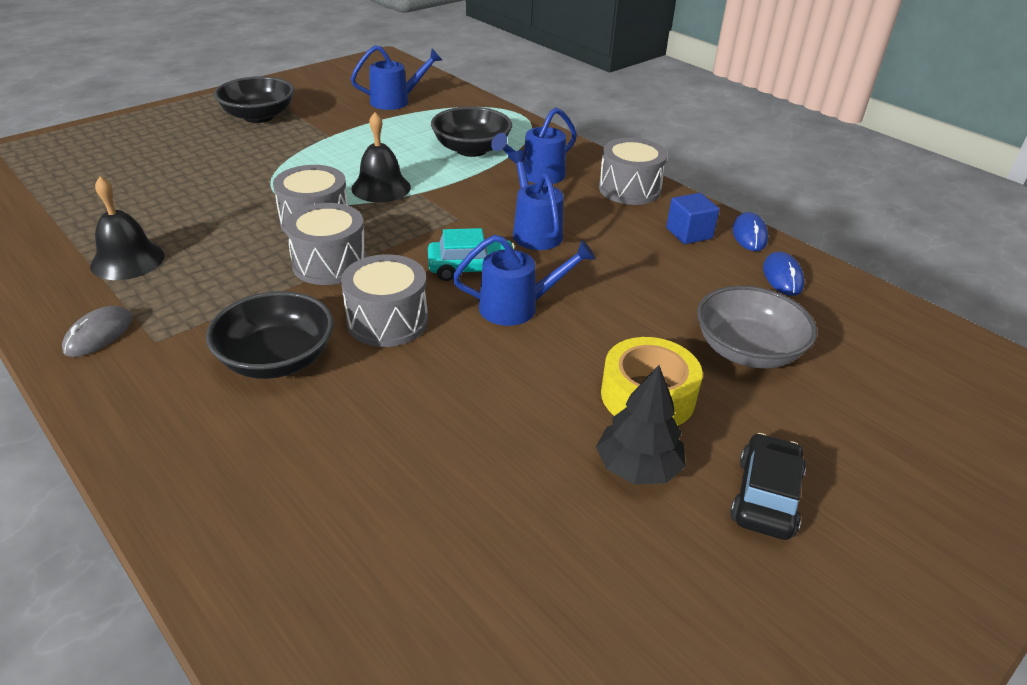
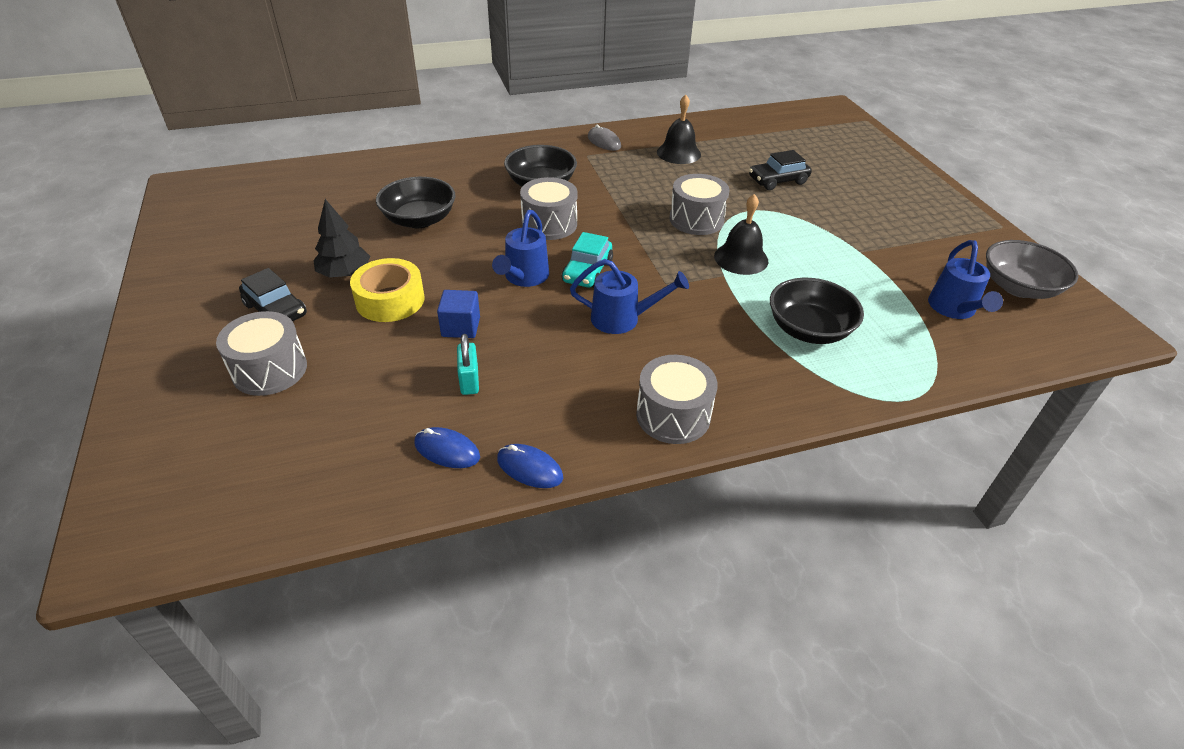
camera: 115 degrees right, 5 degrees up
black bowl [214,76,294,123] -> black bowl moved to [376,177,456,228]
grey drum [285,203,367,285] -> grey drum moved to [216,311,307,396]
blue watering can [491,108,577,184] -> none
blue cube [666,193,720,244] -> blue cube moved to [437,290,480,338]
grey bowl [697,286,817,368] -> grey bowl moved to [986,240,1078,299]
none -> turquoise padlock [457,334,479,395]
none -> black car [749,150,812,190]

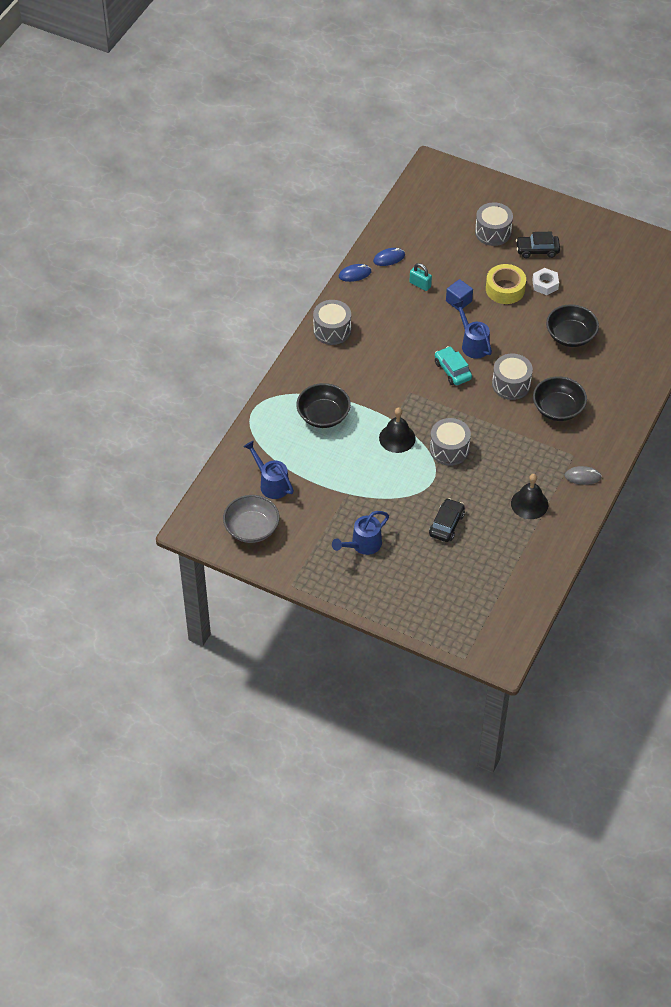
camera: 135 degrees right, 10 degrees up
black tree [313,199,370,278] -> white nut [532,268,559,295]
blue watering can [570,259,689,334] -> blue watering can moved to [332,511,389,555]

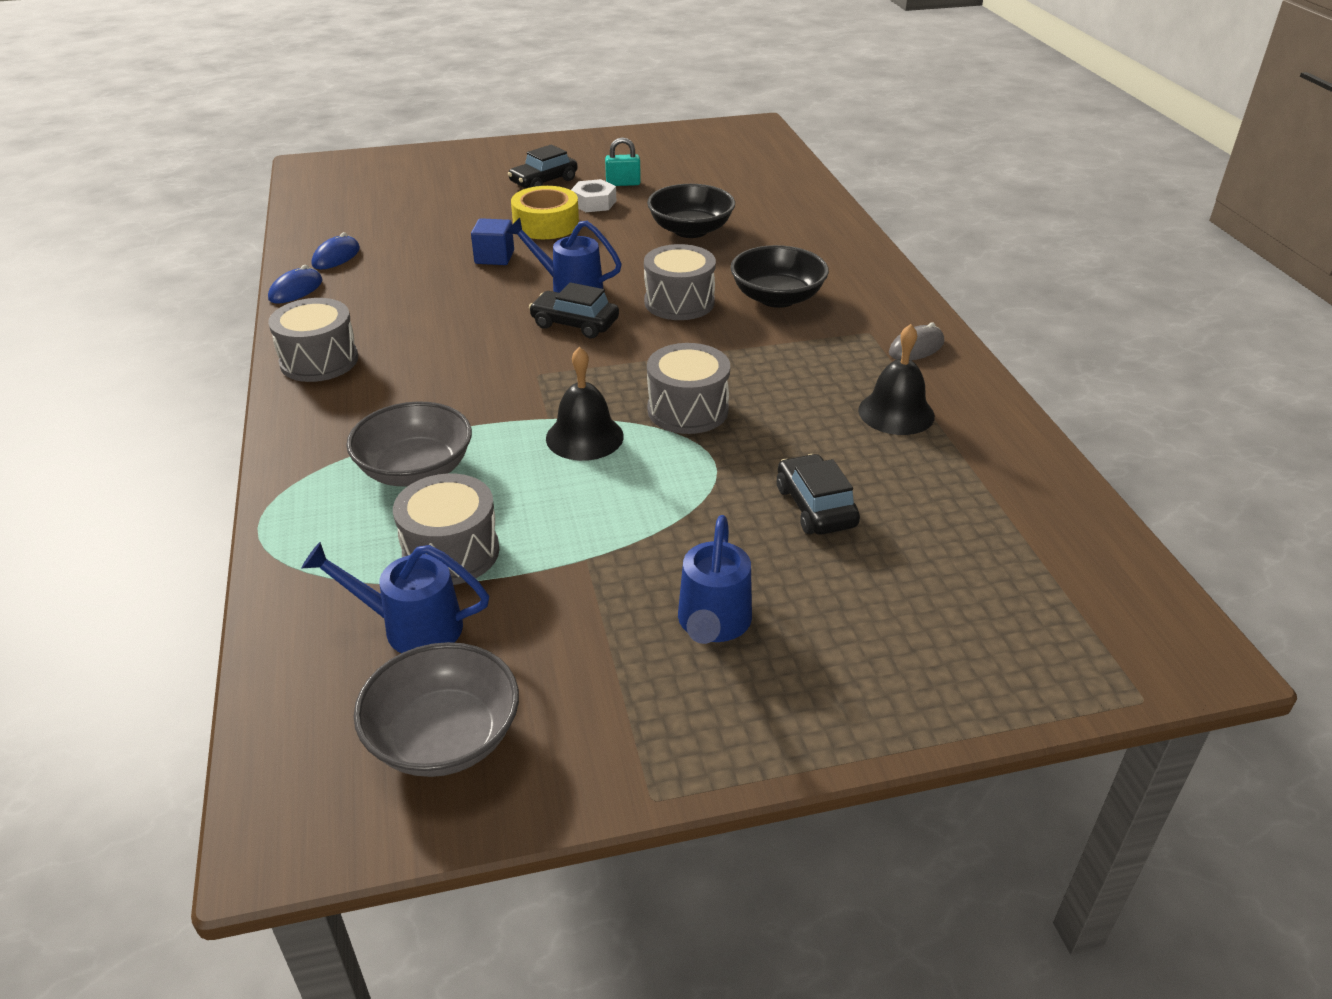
camera: 40 degrees left, 15 degrees down
black bowl [296,383,351,428] -> grey bowl [346,401,472,486]
turquoise padlock [410,263,432,291] -> turquoise padlock moved to [605,137,641,186]
turquoise car [435,346,472,386] -> black car [529,283,619,338]
grey drum [475,202,513,246] -> grey drum moved to [393,474,499,585]

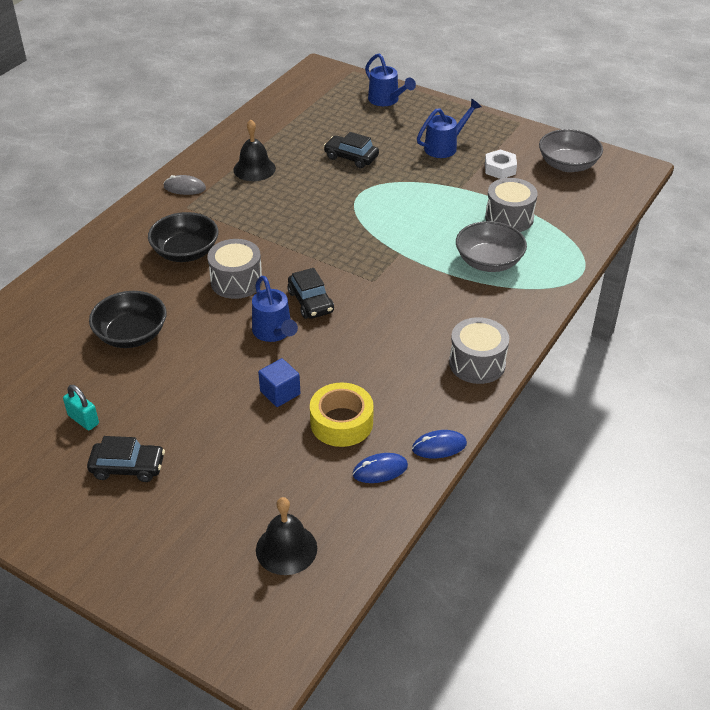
camera: 135 degrees left, 5 degrees up
blue watering can [301,542,489,653] -> blue watering can moved to [365,53,416,106]
yellow tape [511,186,579,239] -> yellow tape moved to [310,383,374,447]
black bell [546,347,624,461] -> black bell moved to [256,497,317,575]
white nut [571,179,616,212] -> white nut moved to [485,149,517,179]
grey drum [647,343,730,434] -> none
black car [777,454,860,535] -> black car turned 90 degrees clockwise [324,132,379,168]

